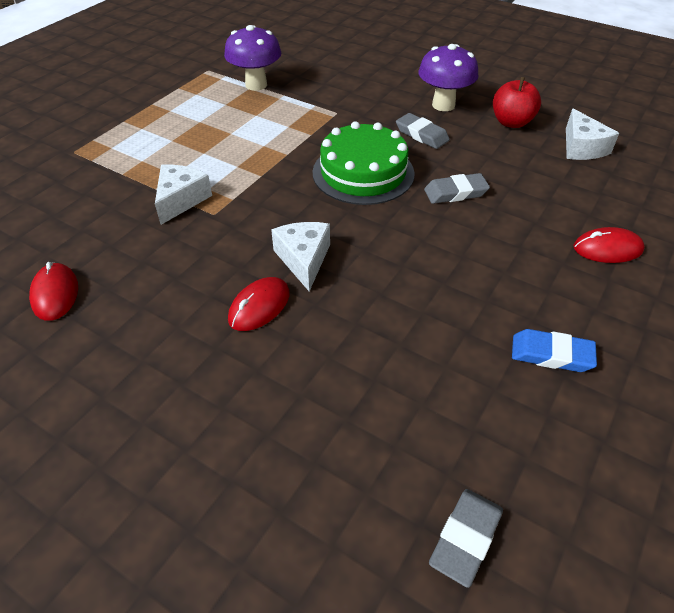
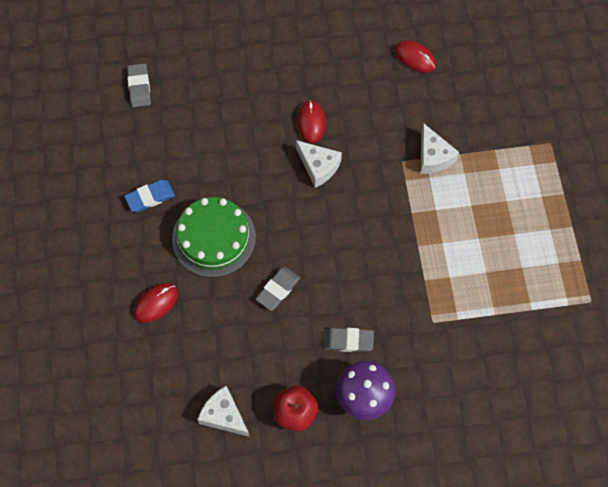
camera: 140 degrees right, 20 degrees up
purple mushroom [224,25,281,91] -> none
green cake [312,121,415,205] -> green cake moved to [172,197,256,277]

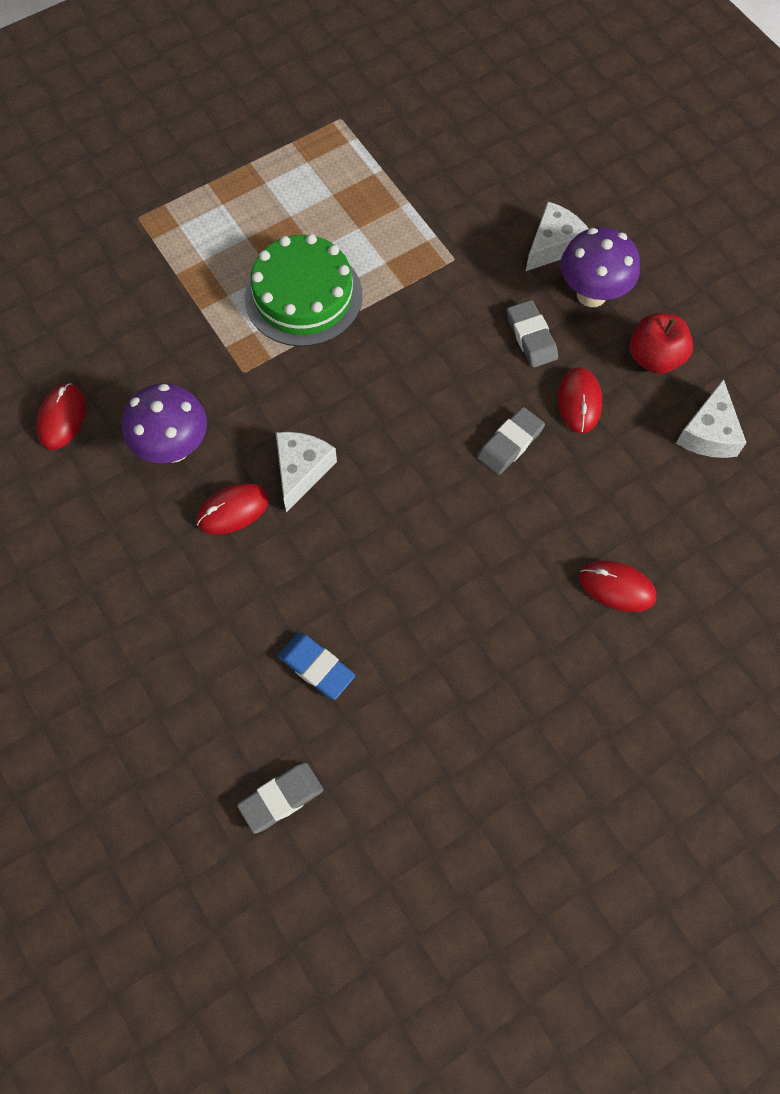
camera: 115 degrees left, 0 degrees up
blue eraser [124,180,175,212] -> blue eraser moved to [278,633,355,700]
green cake [172,197,256,277] -> green cake moved to [245,234,362,347]
grey eraser [256,267,300,311] -> grey eraser turned 60 degrees counterclockwise [477,407,545,475]
white cheese [420,123,459,174] -> white cheese moved to [526,202,588,271]
none -> purple mushroom [122,383,207,463]
none -> red mouse [558,367,602,433]

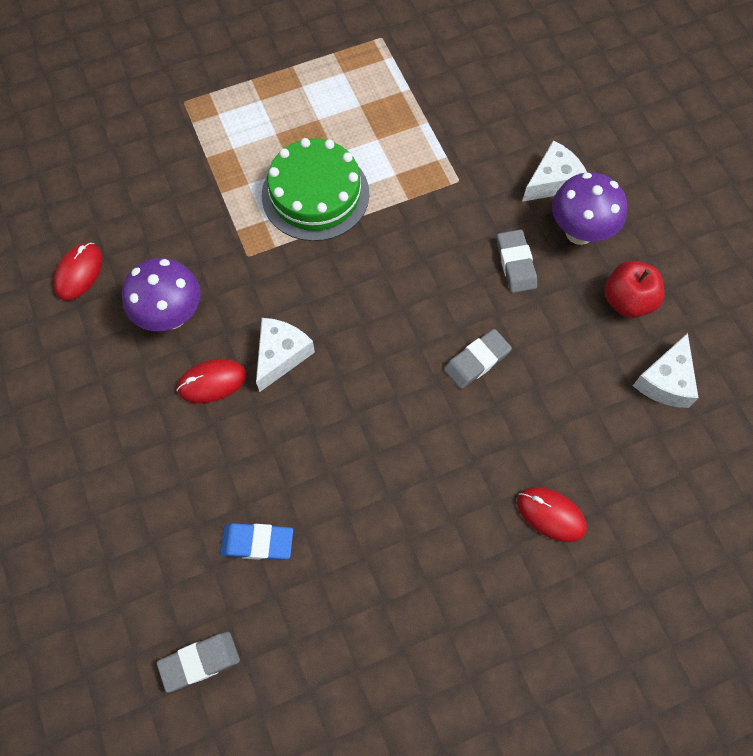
camera: 10 degrees right, 0 degrees up
blue eraser [278,633,355,700] -> blue eraser turned 45 degrees counterclockwise [220,523,293,560]
red mouse [558,367,602,433] -> none

